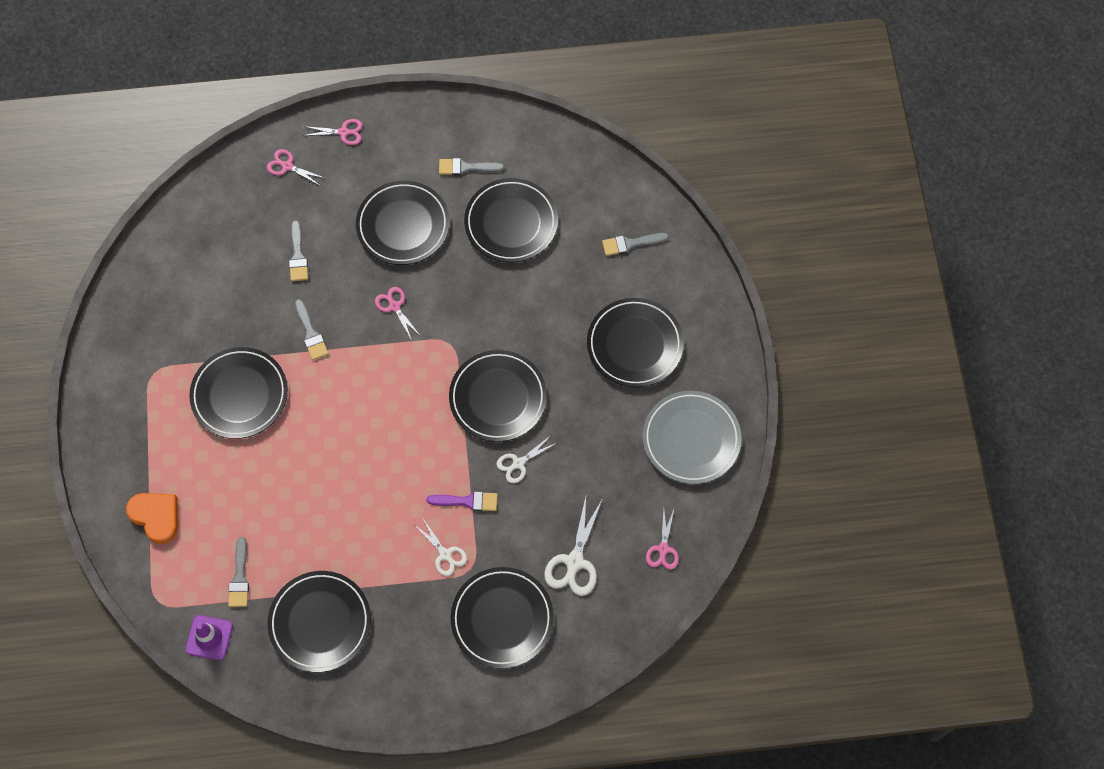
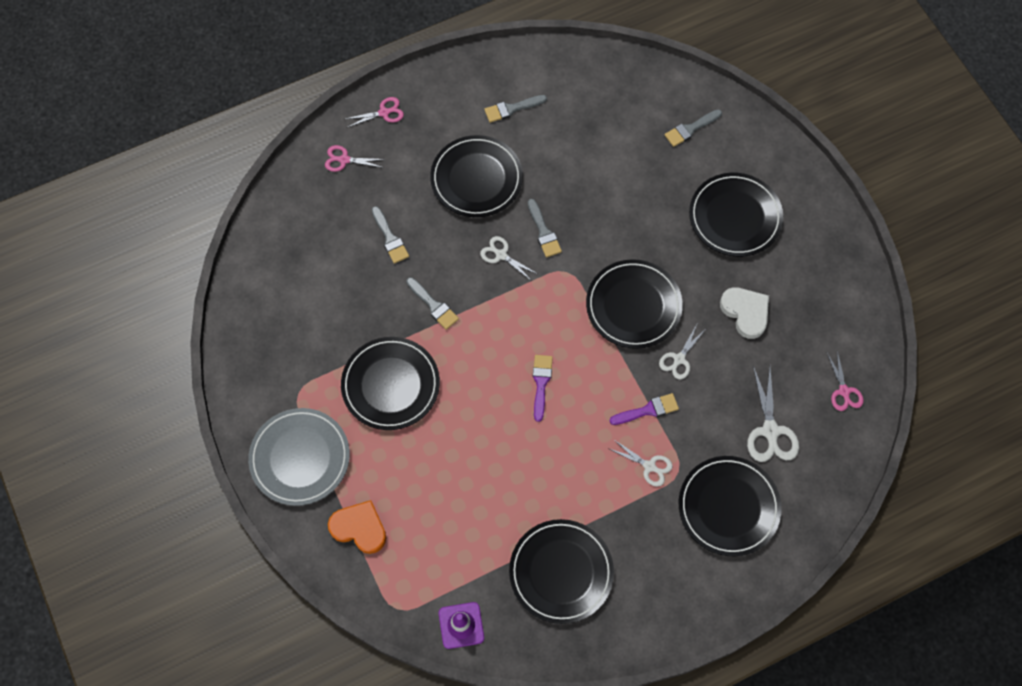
camera: 20 degrees left, 0 degrees up
grey brush [228,537,249,607] -> grey brush moved to [528,199,562,257]
pink scissors [375,287,420,340] -> white scissors [480,236,537,281]
black plate [464,178,558,263] -> none
grey plate [643,391,742,484] -> grey plate moved to [248,408,350,506]
none -> purple brush [533,355,553,422]
none -> white heart [720,287,769,339]

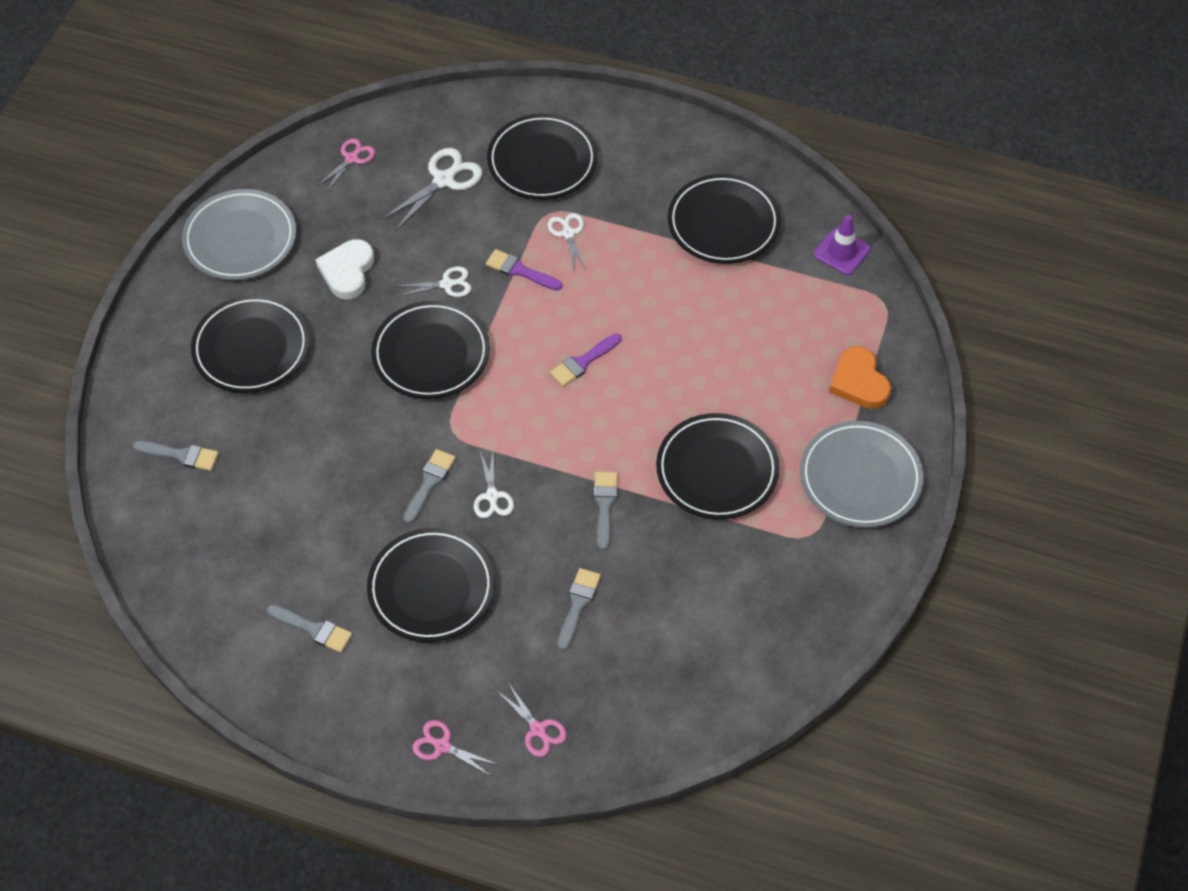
camera: 135 degrees left, 10 degrees down
none -> grey plate [182,189,296,280]

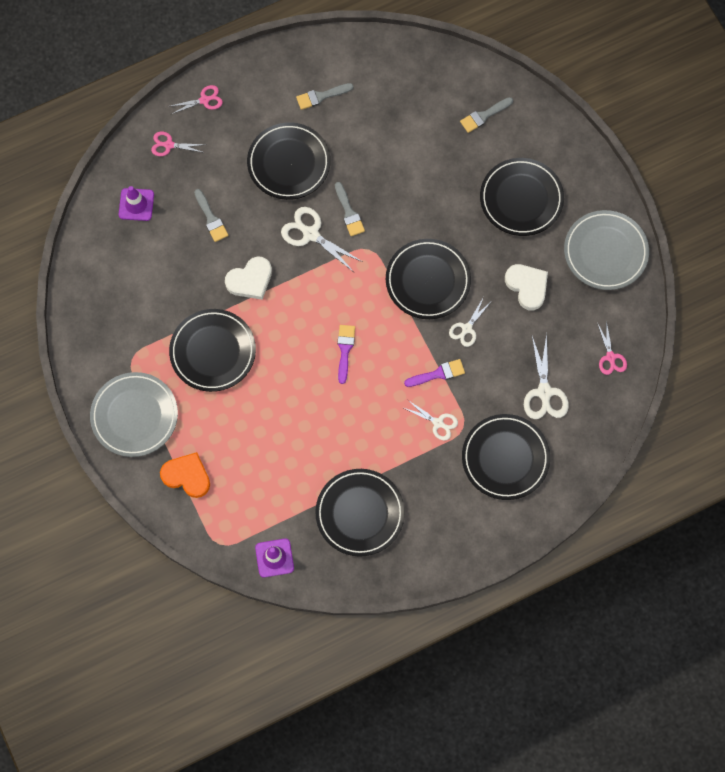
camera: 135 degrees right, 15 degrees up
white scissors [474,451,514,518] -> white scissors [281,207,363,272], size x1.59
grey brush [593,472,618,550] -> white heart [225,256,272,300]
none -> purple traffic cone [119,186,154,221]

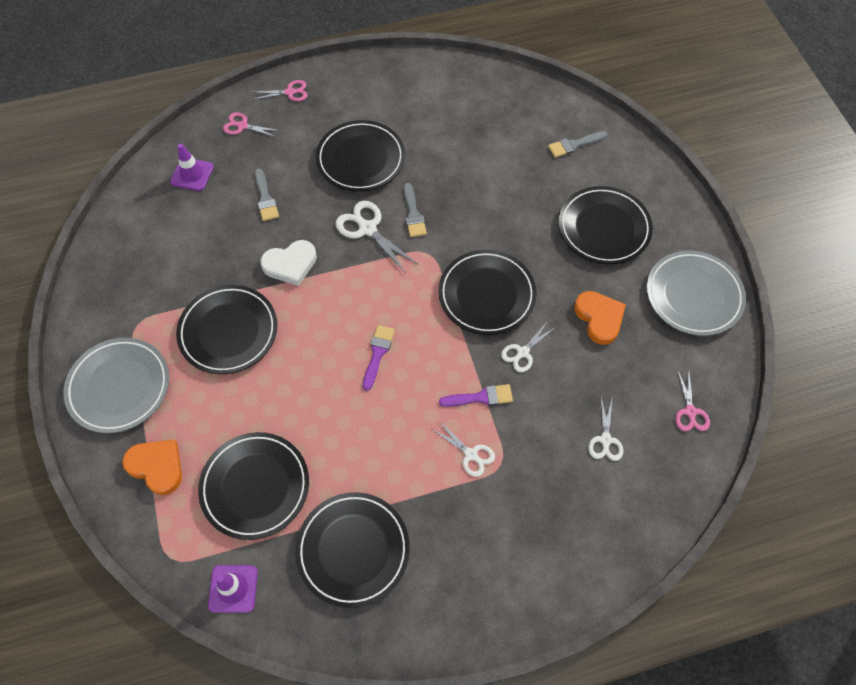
camera: 10 degrees right, 10 degrees down
grey brush [296,83,354,110] -> none
black plate [462,414,550,500] -> black plate moved to [198,432,309,540]
white heart [505,264,548,310] -> orange heart [574,291,626,345]
white scissors [524,333,569,419] -> white scissors [588,398,623,461], size x0.63

